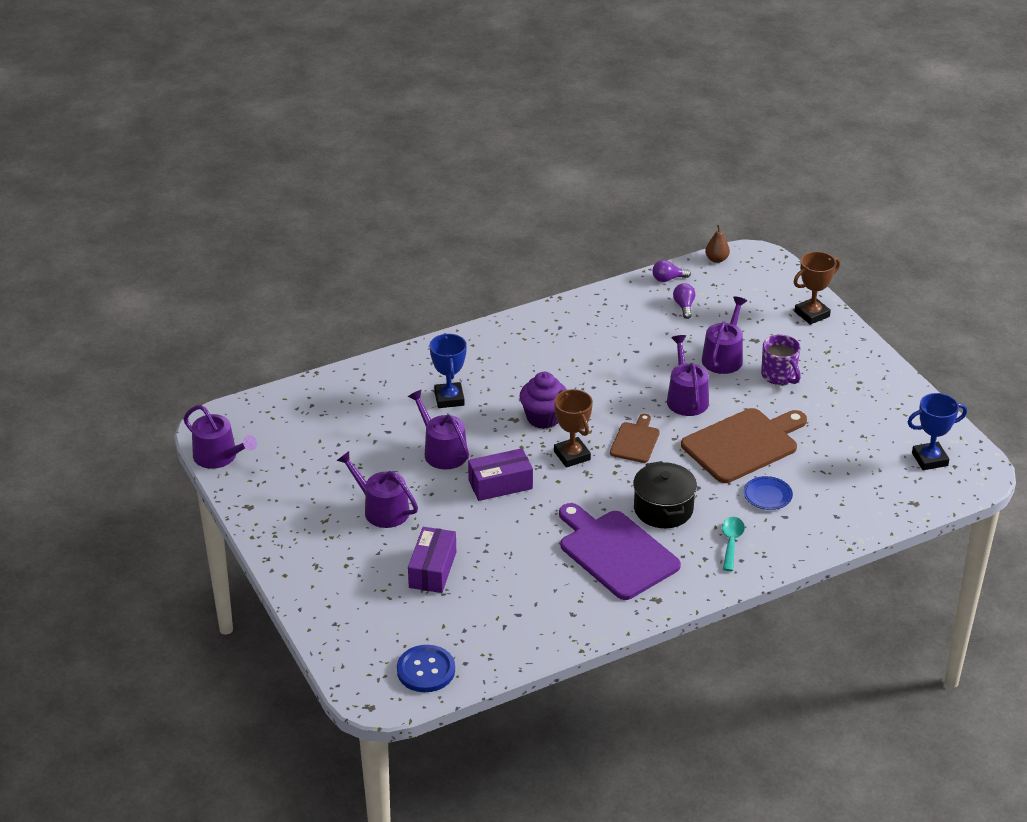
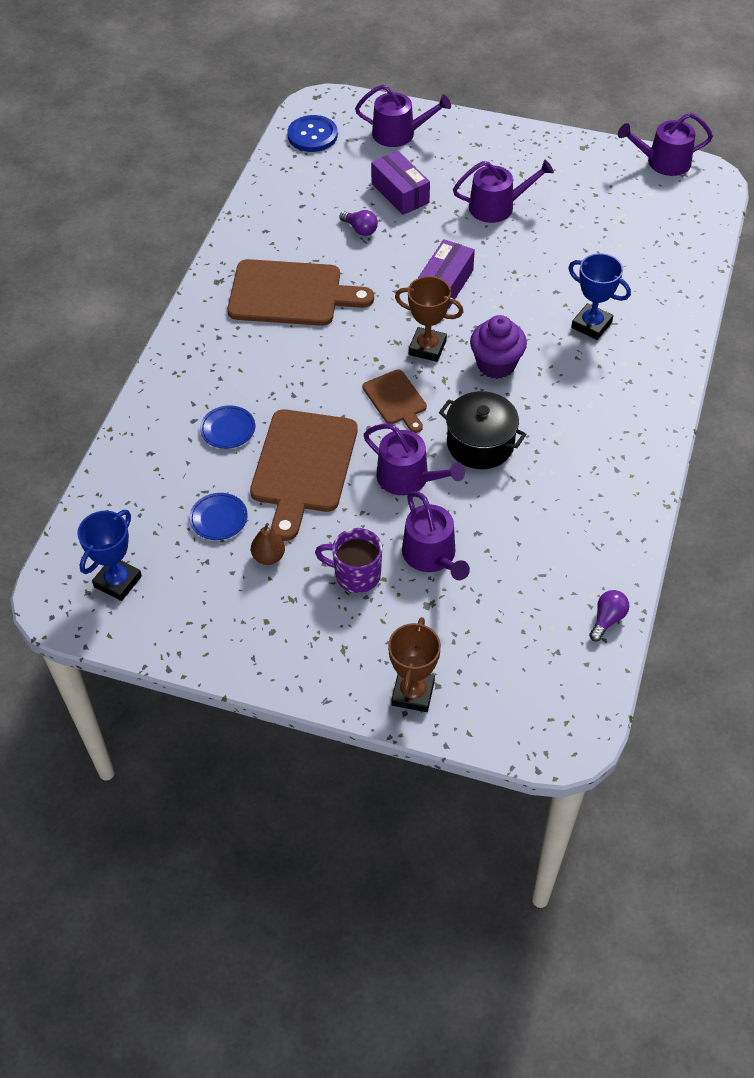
camera: 135 degrees right, 15 degrees up
purple watering can [408,390,469,469] -> purple watering can moved to [355,85,451,147]
purple cutting board [559,503,681,600] -> brown cutting board [227,259,374,326]
black pot [633,461,697,528] -> black pot moved to [439,391,527,469]
purple light bulb [673,283,695,319] -> purple light bulb moved to [339,210,378,236]
brown pear [705,225,730,263] -> brown pear moved to [251,523,285,565]
turquoise spoon [722,517,745,571] -> none
none -> blue plate [189,493,248,540]

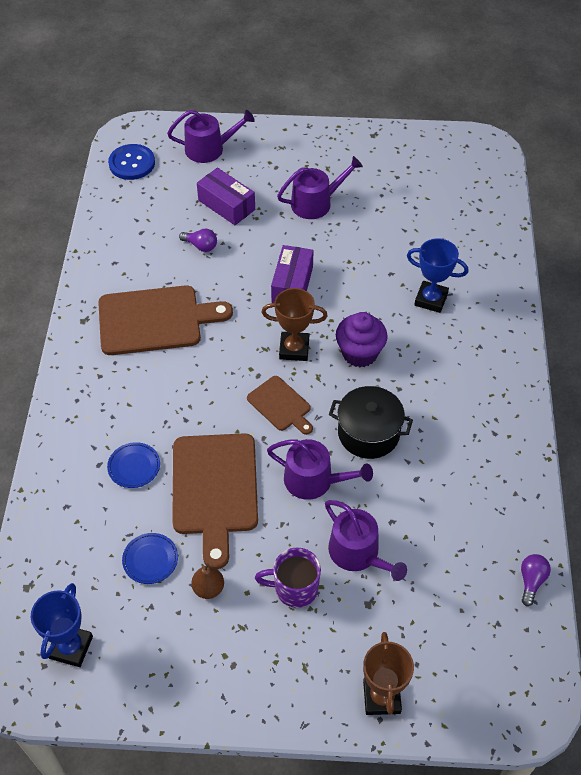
camera: 15 degrees left, 0 degrees up
purple watering can [618,113,713,176] -> none

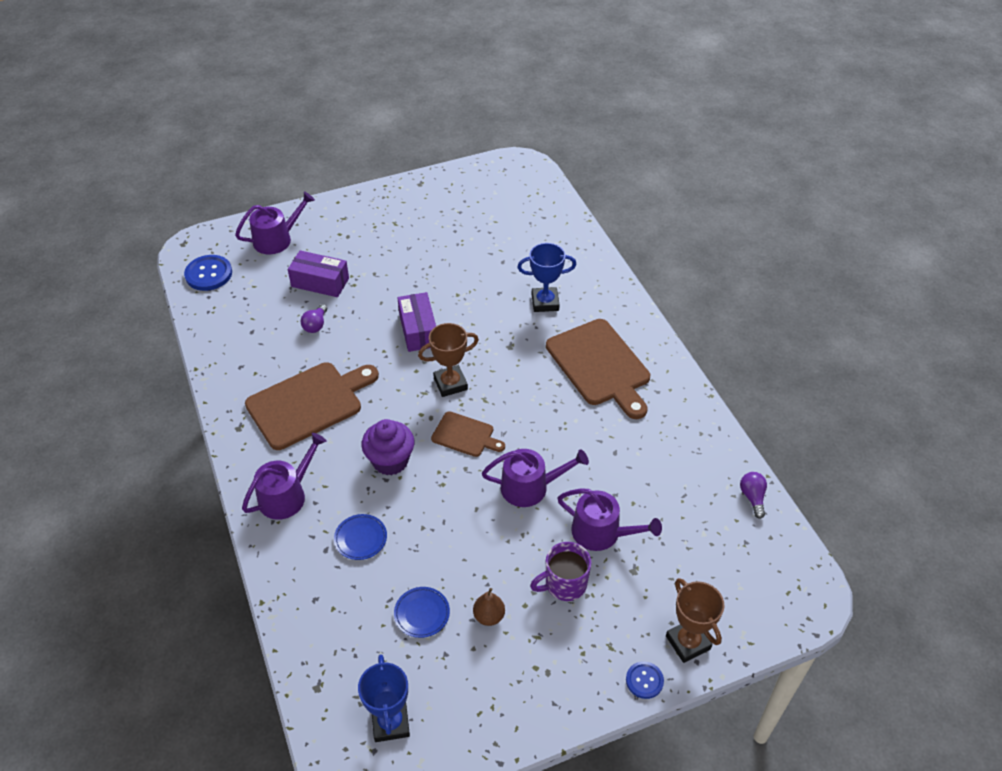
camera: 25 degrees left, 5 degrees down
brown cutting board [172,433,258,569] -> brown cutting board moved to [546,319,650,419]
purple light bulb [179,228,217,252] -> purple light bulb turned 105 degrees clockwise [301,304,327,333]
purple watering can [277,156,363,219] -> purple watering can moved to [242,433,327,520]
black pot [329,386,413,459] -> none
purple cupcake [336,312,388,367] -> purple cupcake moved to [361,419,414,475]
none -> blue button [626,661,664,699]

